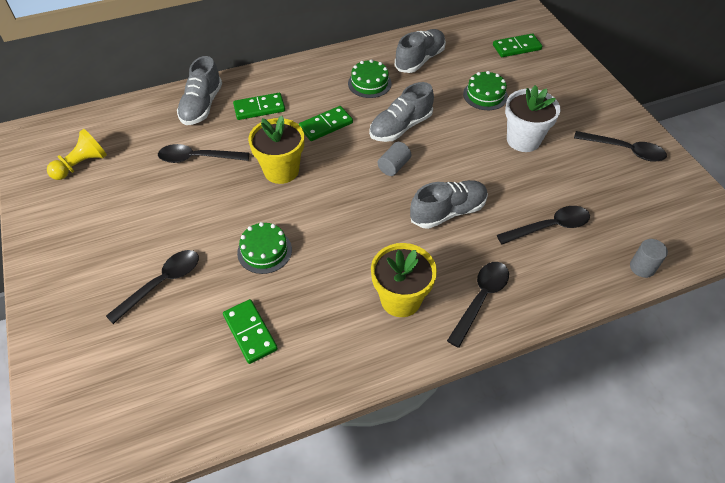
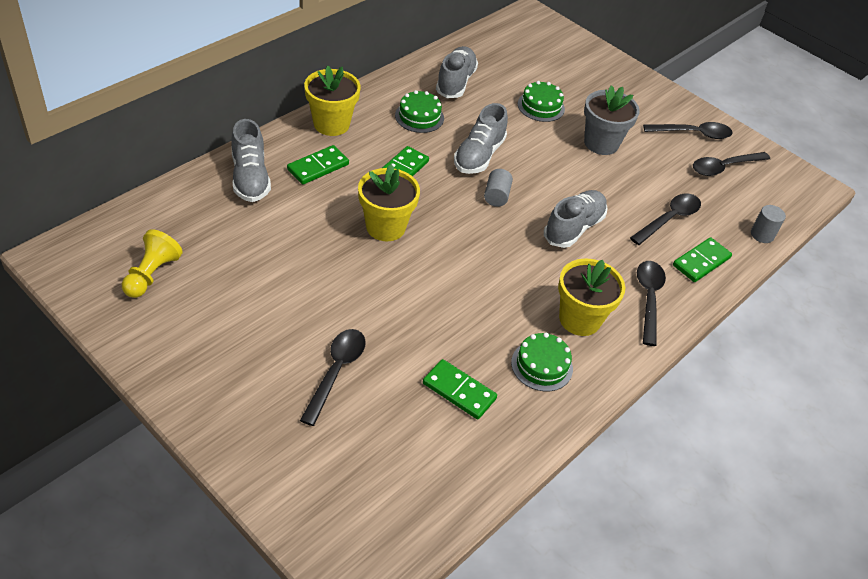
camera: 30 degrees left, 5 degrees down
black spoon [158,144,250,163] -> black spoon moved to [693,152,770,176]
green cake [237,222,292,274] -> green cake moved to [511,333,573,392]
green domino [493,33,542,57] -> green domino moved to [673,237,732,282]
white flower pot [505,85,561,152] -> grey flower pot [584,85,640,155]
none -> yellow flower pot [304,65,361,136]

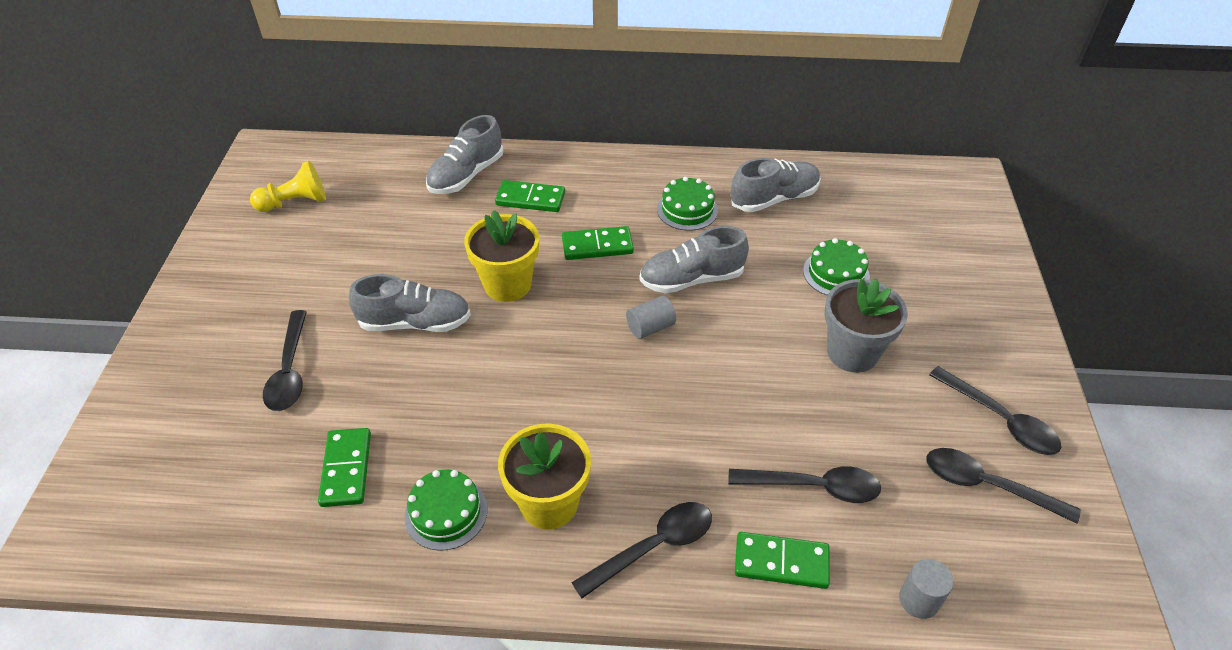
camera: 55 degrees right, 0 degrees up
black spoon [300,329,366,426] -> black spoon turned 105 degrees clockwise [263,310,307,411]
yellow flower pot [304,65,361,136] -> none
grey shoe [544,190,607,248] -> grey shoe moved to [349,274,471,332]

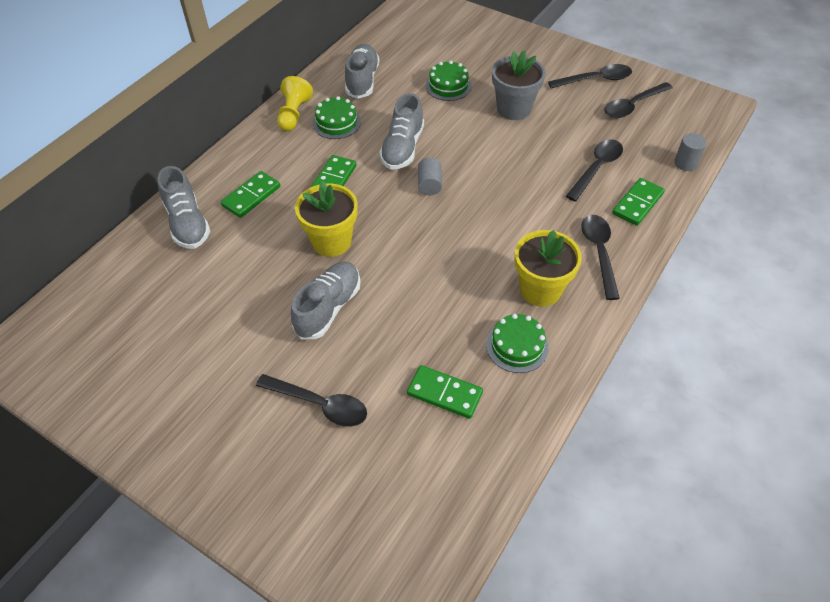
camera: 60 degrees left, 5 degrees up
yellow pawn [250,161,326,212] -> yellow pawn moved to [277,76,313,131]

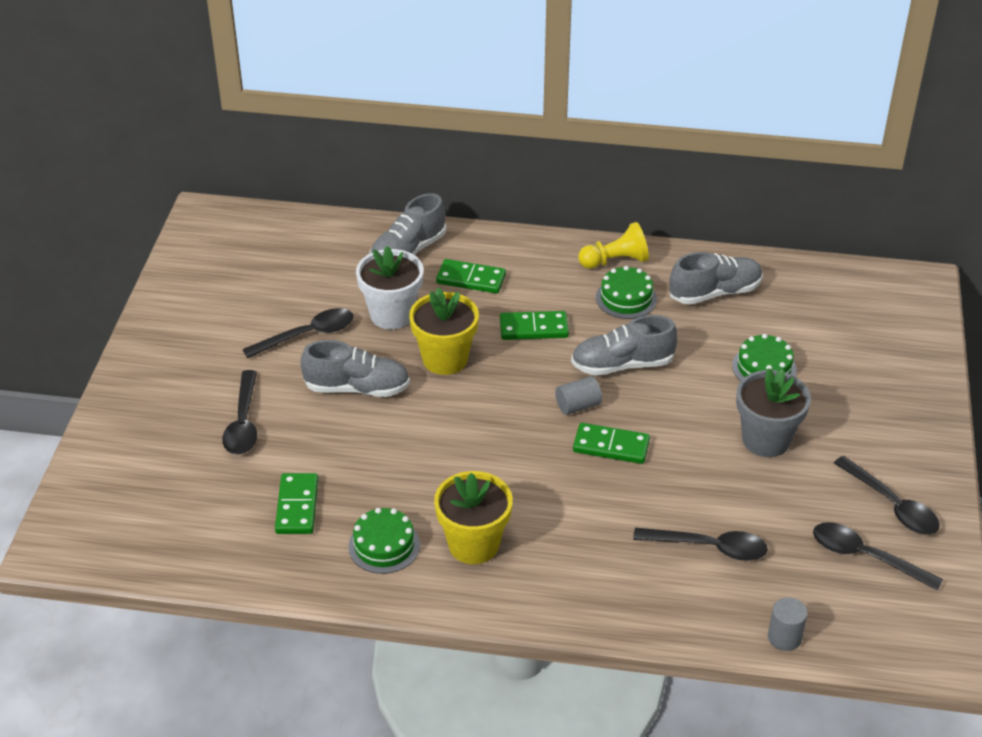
camera: 65 degrees right, 10 degrees down
black spoon [581,215,620,300] -> black spoon moved to [242,308,354,358]
green domino [612,178,665,226] -> green domino moved to [573,423,650,464]
none -> white flower pot [356,246,424,329]

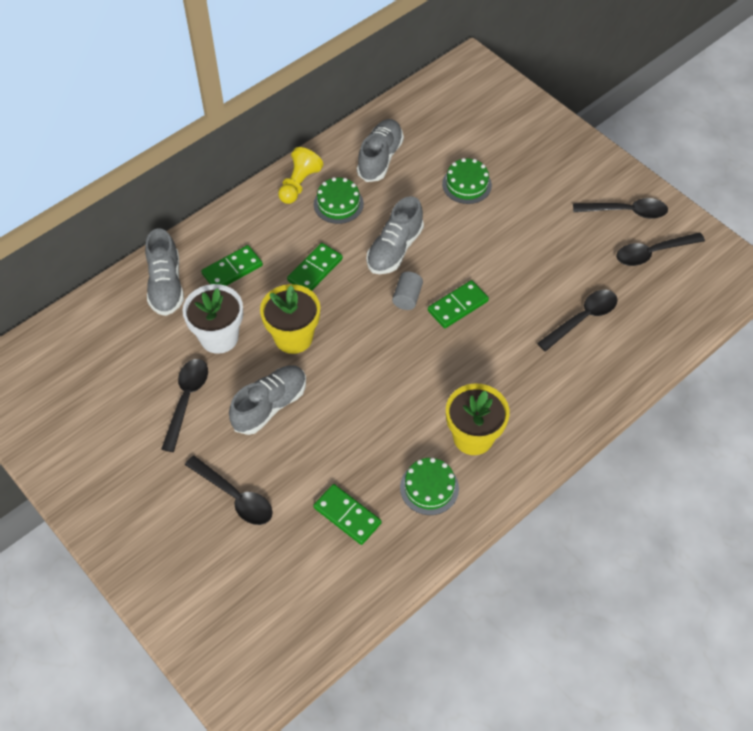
camera: 50 degrees left, 15 degrees up
grey flower pot [736,368,811,457] -> none
grey cylinder [768,597,808,651] -> none

